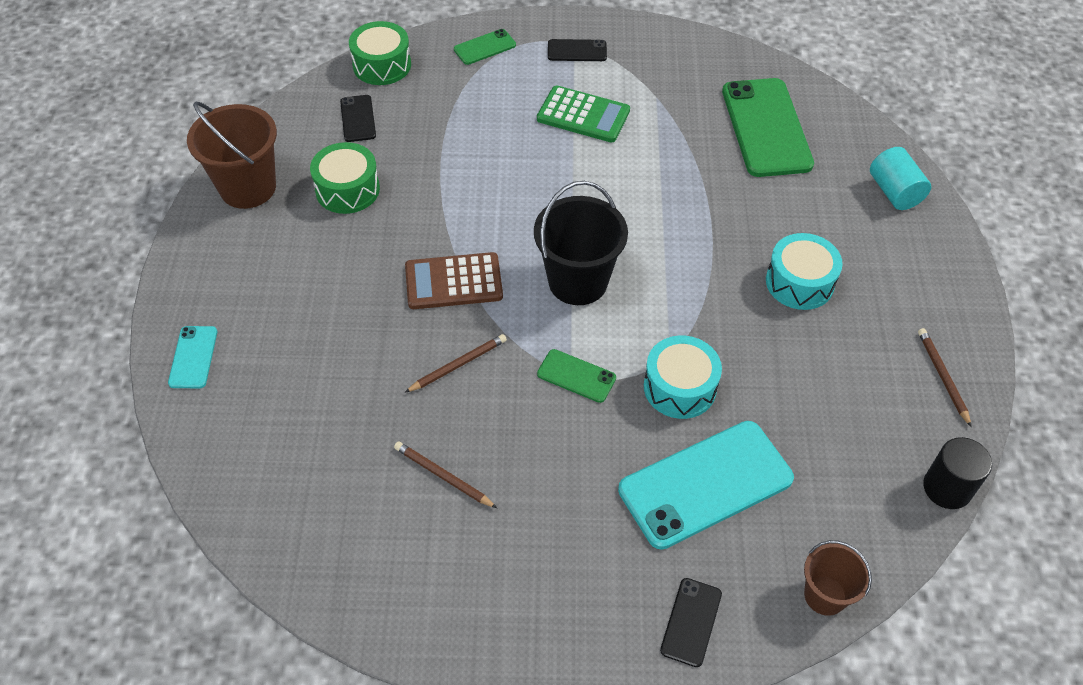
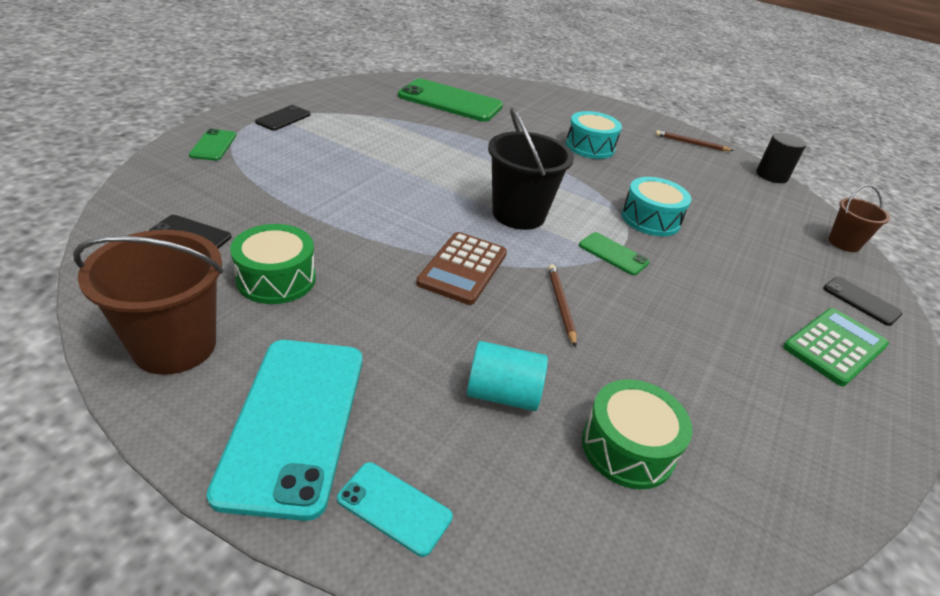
camera: 65 degrees left, 15 degrees down
green drum [349,21,411,85] -> green drum moved to [582,379,692,489]
brown pencil [394,441,497,508] -> none
green calculator [537,85,630,143] -> green calculator moved to [783,308,889,386]
green phone [537,349,616,403] -> green phone turned 75 degrees clockwise [579,232,649,275]
turquoise phone [618,421,794,550] -> turquoise phone moved to [207,340,362,521]
turquoise cylinder [870,147,931,210] -> turquoise cylinder moved to [467,341,548,411]

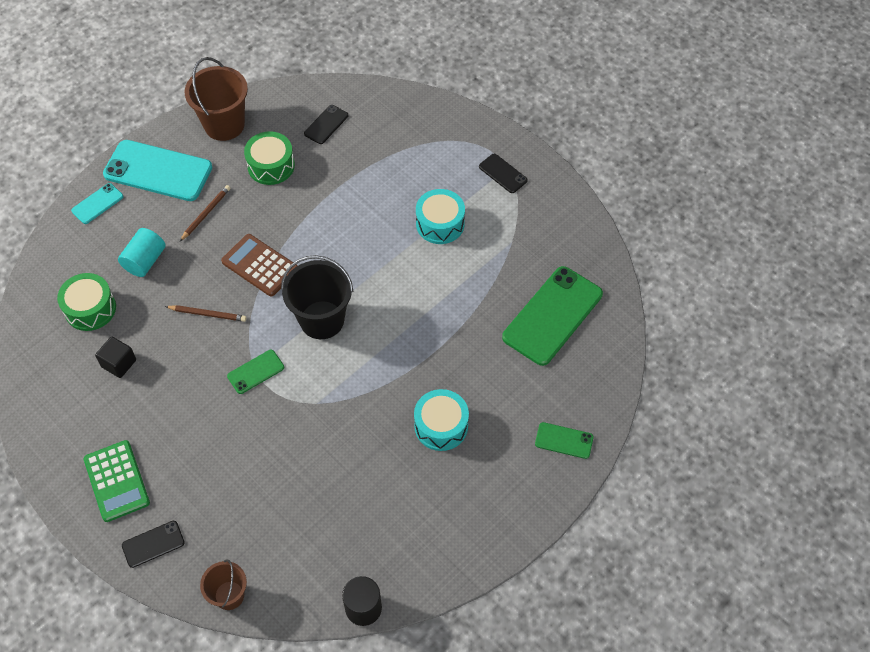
camera: 110 degrees right, 20 degrees up
green phone [189,129,236,161] -> green phone moved to [535,422,594,459]
turquoise drum [622,177,691,236] -> turquoise drum moved to [416,189,465,244]
brown pencil [655,130,734,151] -> brown pencil moved to [180,185,230,241]
none -> black cube [95,337,136,378]

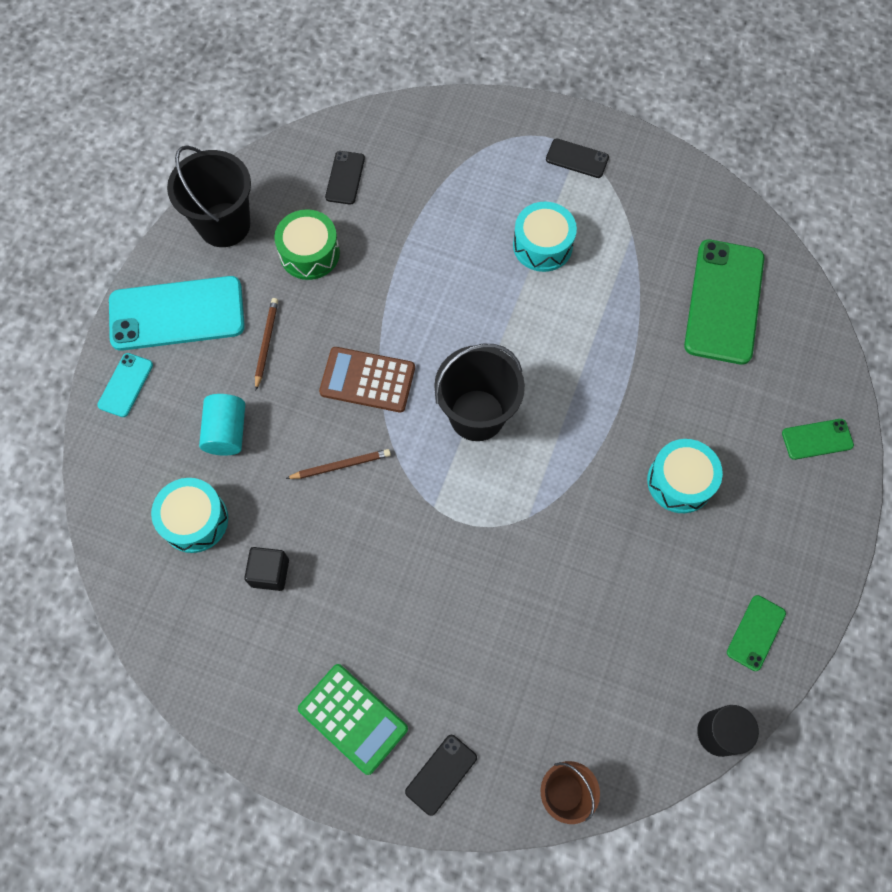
camera: 25 degrees left, 10 degrees up
green drum [57,273,116,331] -> turquoise drum [151,478,228,553]
brown bucket [185,57,248,141] -> black bucket [167,145,251,247]
green phone [227,350,284,394] -> green phone moved to [727,595,786,671]

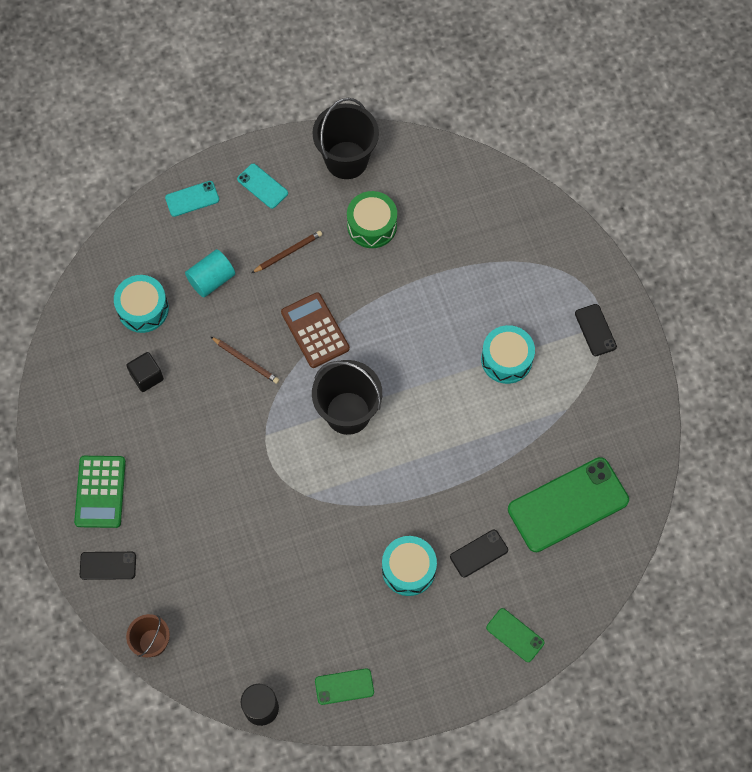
camera: 50 degrees right, 0 degrees up
turquoise phone [109,276,245,351] -> turquoise phone [237,164,288,209], size x0.48
black phone [325,151,365,205] -> black phone moved to [450,530,508,578]

